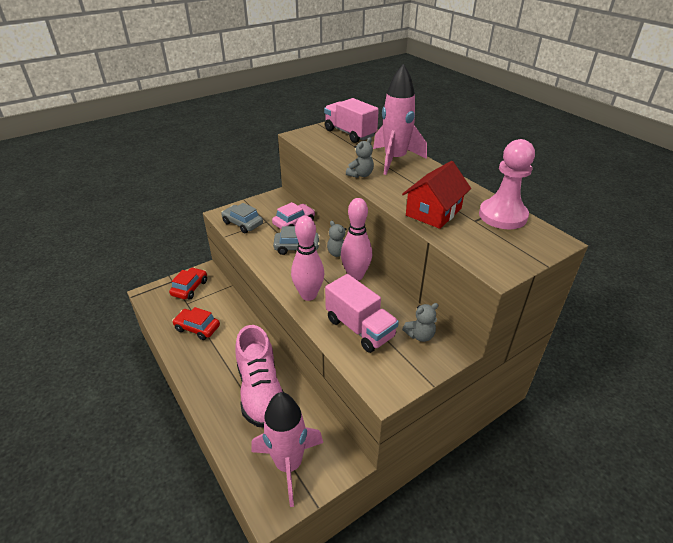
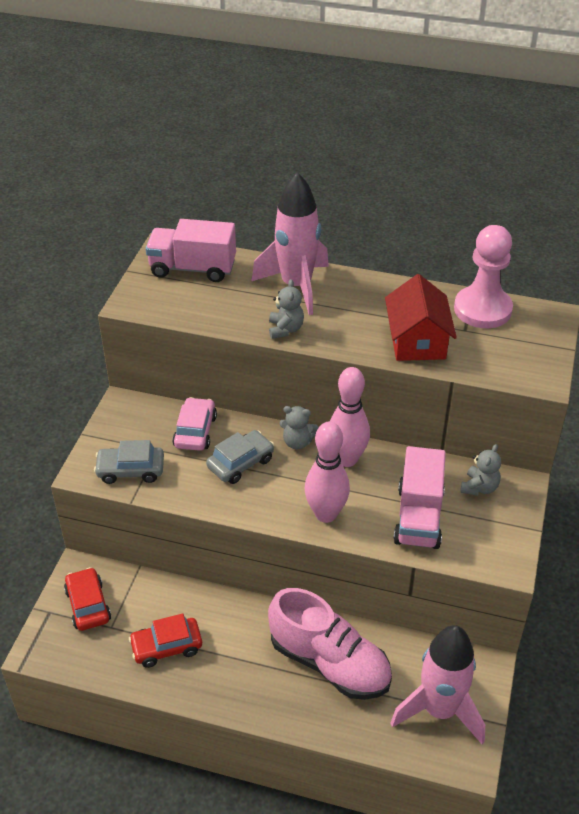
camera: 40 degrees left, 5 degrees up
pink truck [325,274,399,353] -> pink truck turned 90 degrees clockwise [393,446,446,549]

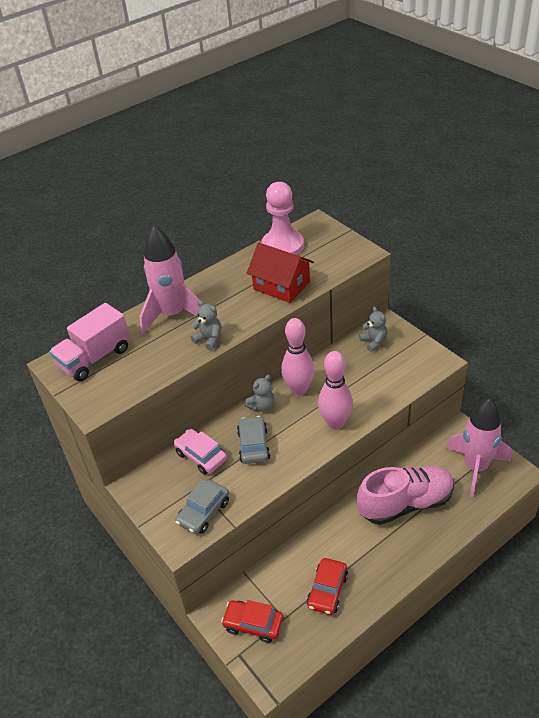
camera: 50 degrees left, 0 degrees up
pink truck [393,446,446,549] -> none

